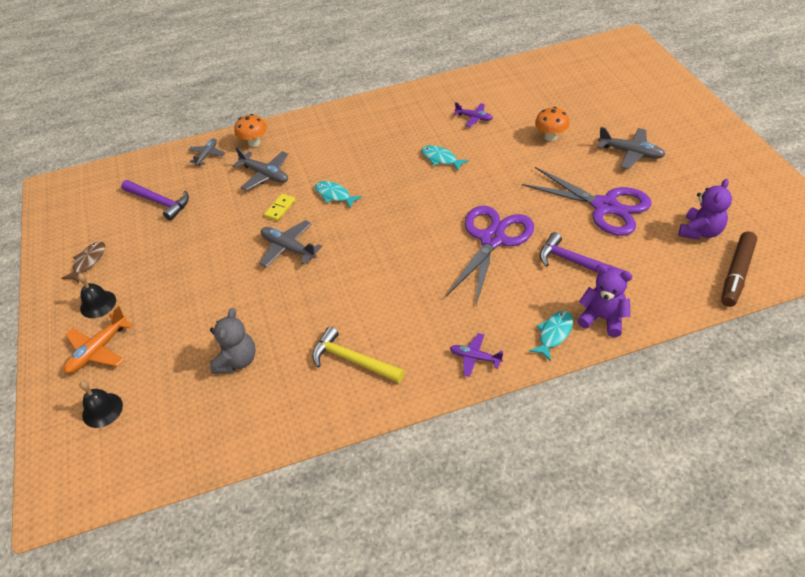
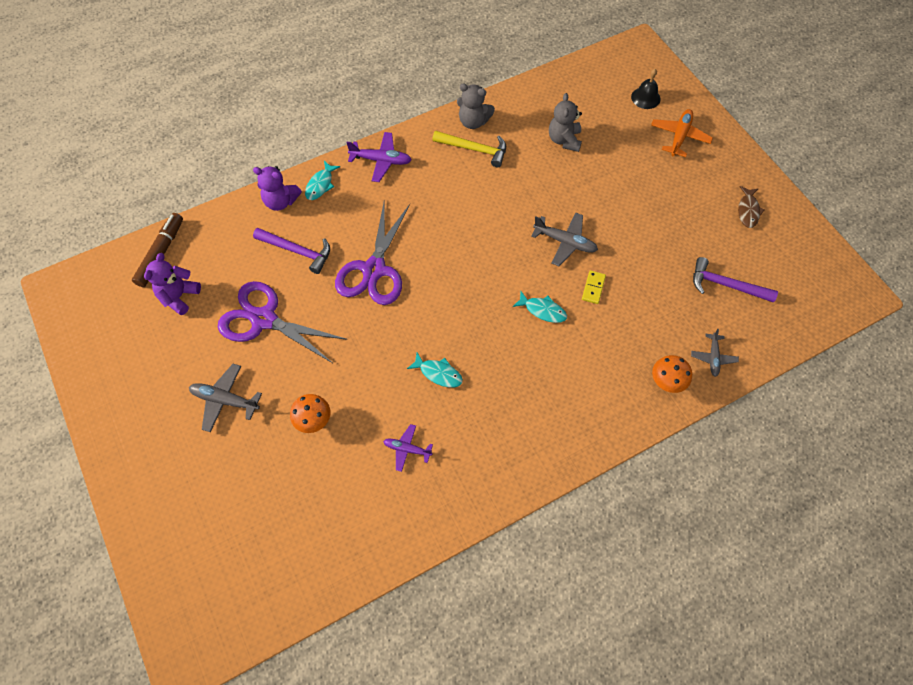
camera: 165 degrees right, 15 degrees up
black bell [77,273,116,318] -> none
grey plane [232,147,288,191] -> none
purple plane [450,333,503,377] -> purple plane [346,132,412,182], size x1.53
none -> grey teddy bear [457,84,495,129]

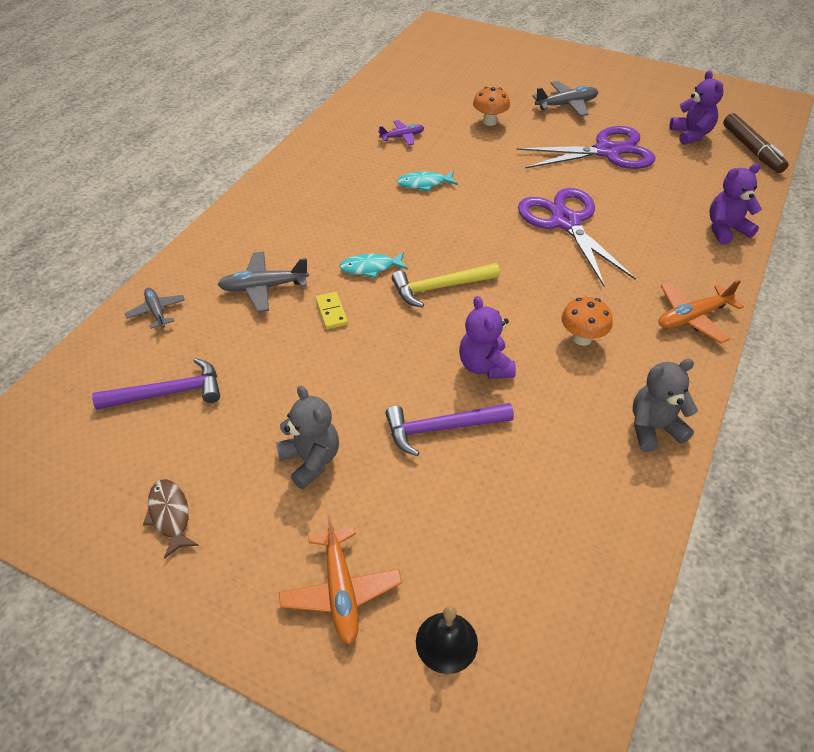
camera: 145 degrees right, 15 degrees down
purple hammer [253,228,330,274] -> purple hammer moved to [385,403,514,456]
turquoise fish [305,161,340,200] -> none
purple plane [346,132,412,182] -> orange plane [659,279,744,344]
yellow hammer [432,131,506,167] -> yellow hammer moved to [392,263,500,308]
grey plane [531,212,598,266] -> grey plane moved to [218,252,309,312]
grey teddy bear [549,93,582,152] -> grey teddy bear moved to [276,386,339,489]
orange mushroom [652,355,692,393] -> orange mushroom moved to [561,297,613,346]
none -> purple teddy bear [459,296,516,379]

